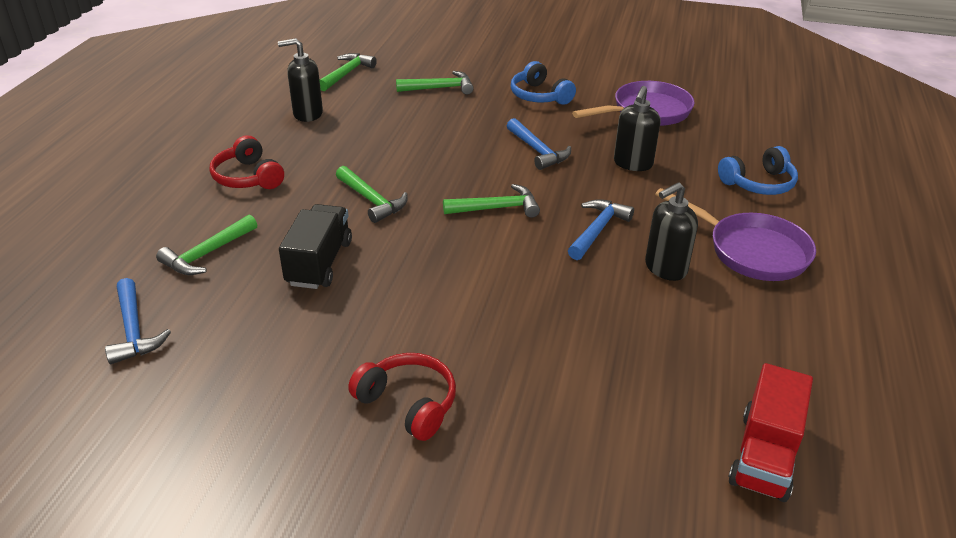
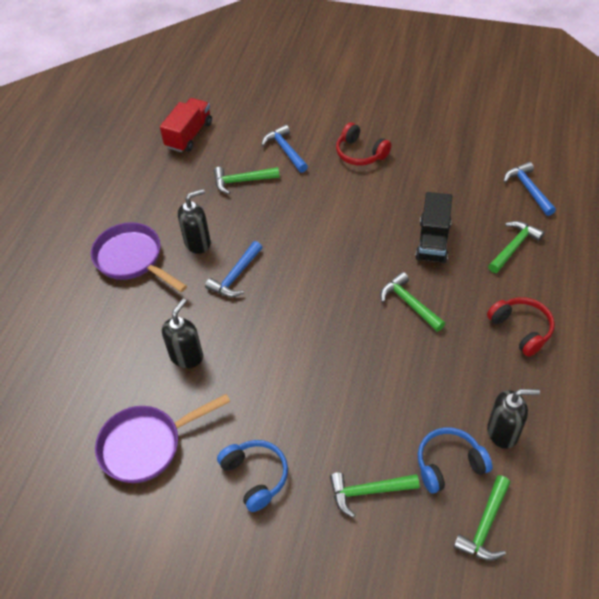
camera: 175 degrees left, 15 degrees up
green hammer [443,184,540,218] -> green hammer moved to [214,167,280,194]
blue hammer [507,118,571,170] -> blue hammer moved to [261,125,308,173]
blue headphones [718,146,798,195] -> blue headphones moved to [418,427,493,494]

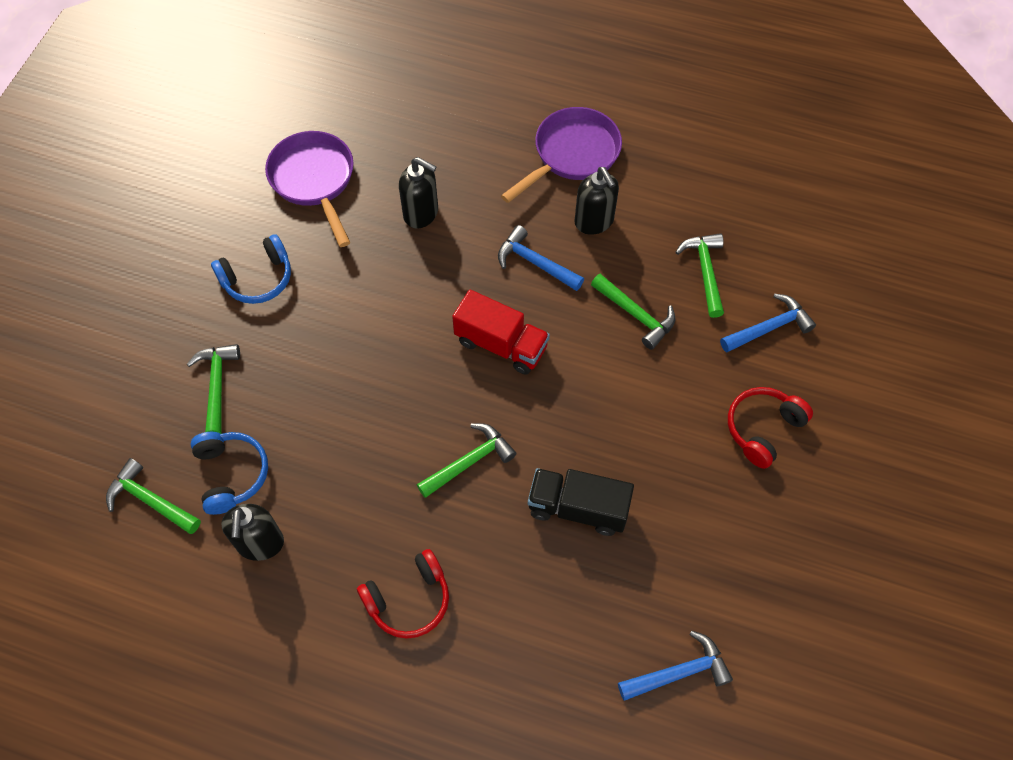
camera: 90 degrees right, 10 degrees up
red truck [160,98,212,152] -> red truck moved to [452,290,550,375]
green hammer [488,221,544,273] -> green hammer moved to [591,274,675,350]

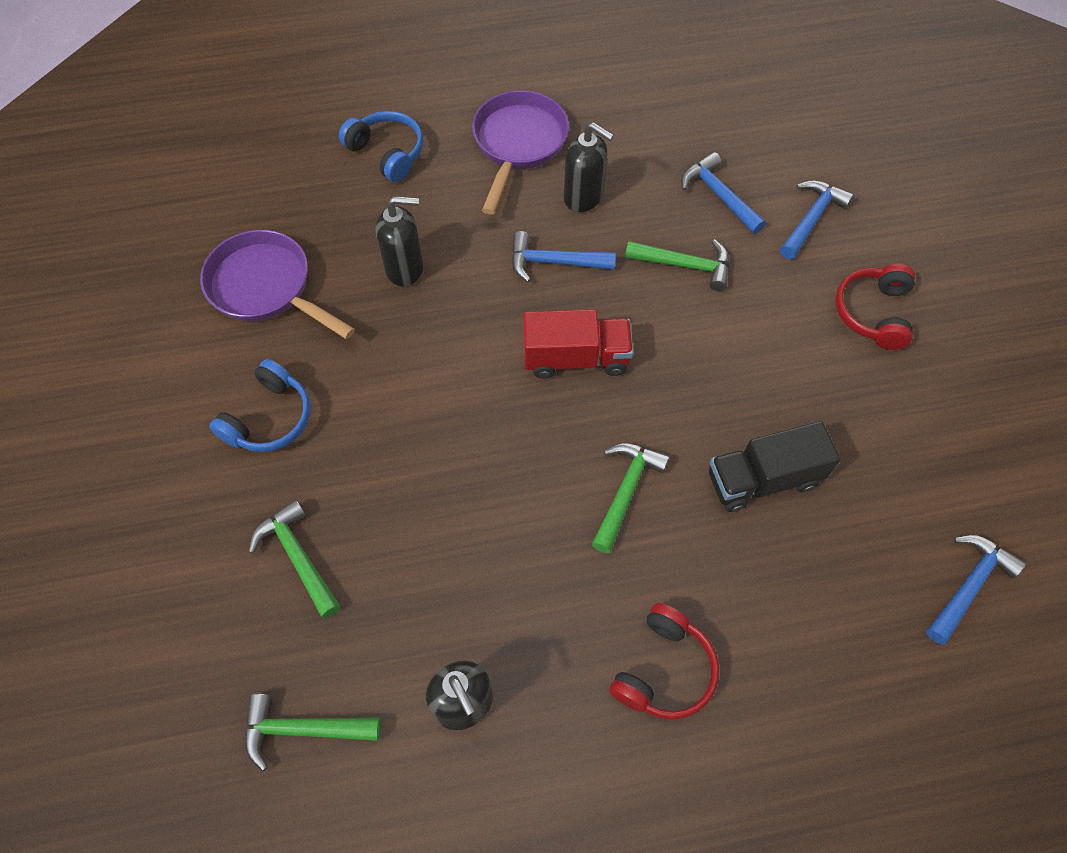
camera: 30 degrees left, 0 degrees up
blue headphones [191,432,268,515] -> blue headphones moved to [339,111,423,182]
green hammer [676,233,724,318] -> blue hammer [681,152,766,234]

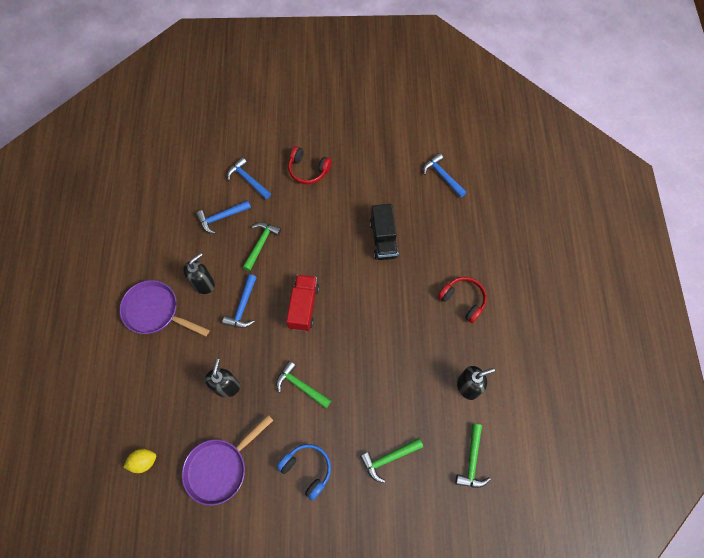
camera: 80 degrees left, 5 degrees up
blue headphones [339,111,423,182] -> none
green hammer [592,443,670,553] -> green hammer moved to [276,361,332,408]
none -> yellow lemon [123,449,156,473]

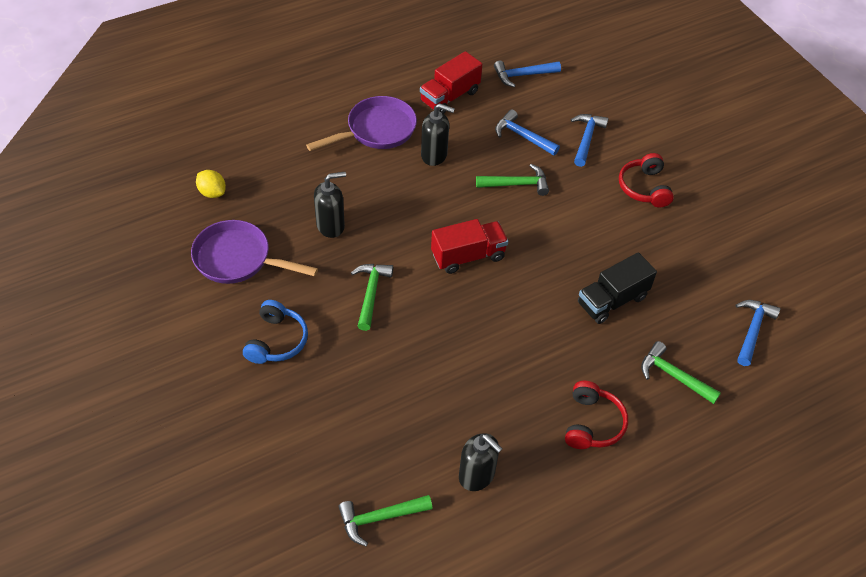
camera: 60 degrees right, 15 degrees down
purple pan [119,280,209,336] -> purple pan turned 60 degrees clockwise [306,96,417,151]
blue hammer [222,274,257,328] -> blue hammer moved to [494,61,561,87]
green hammer [360,438,423,483] -> green hammer moved to [641,341,721,404]
none -> red truck [420,51,482,114]

